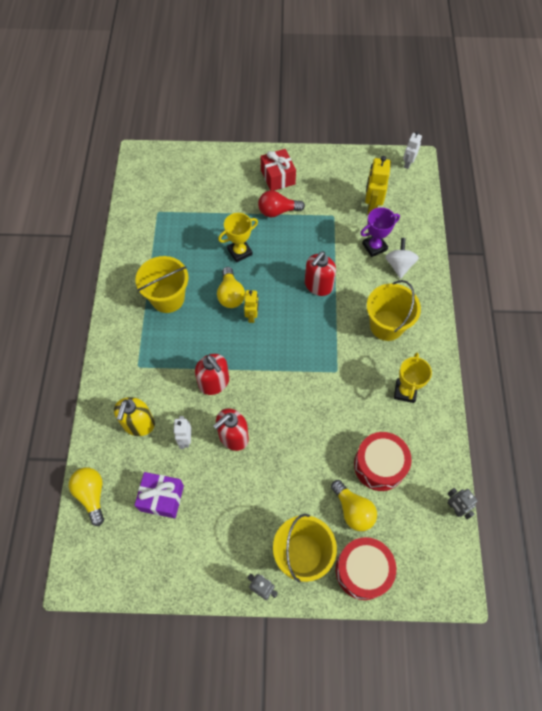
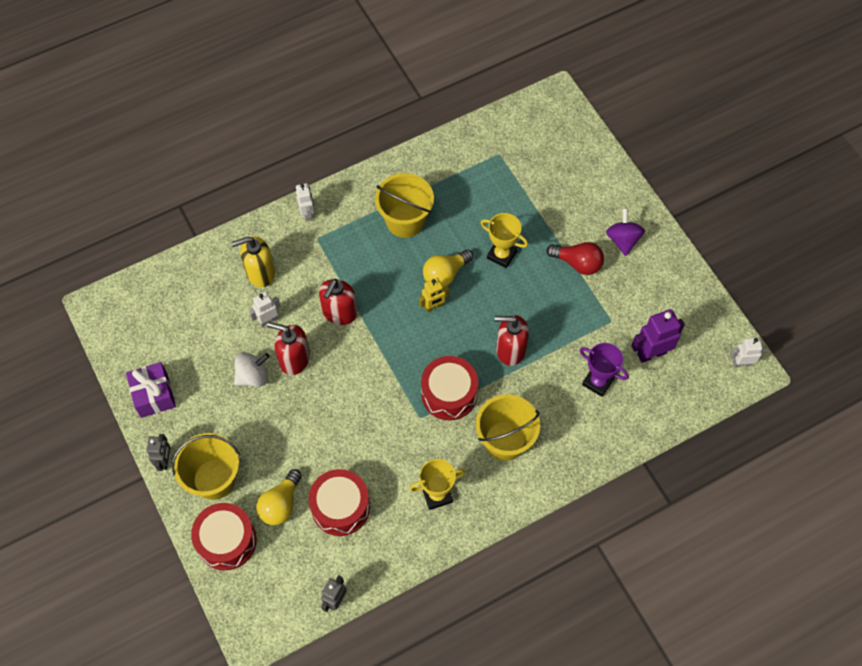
camera: 60 degrees right, 0 degrees up
yellow light bulb [69,467,104,526] -> none
purple gift [134,472,184,518] -> purple gift moved to [126,362,176,418]
red light bulb [258,190,305,217] -> red light bulb turned 150 degrees clockwise [546,242,604,275]
red gift [261,149,296,191] -> purple spinning top [606,208,645,256]
yellow robot [365,156,391,215] -> purple robot [631,309,685,363]
white spinning top [386,238,419,279] -> white spinning top moved to [234,352,270,387]
none -> white robot [296,183,314,222]
none -> red drum [421,356,478,420]

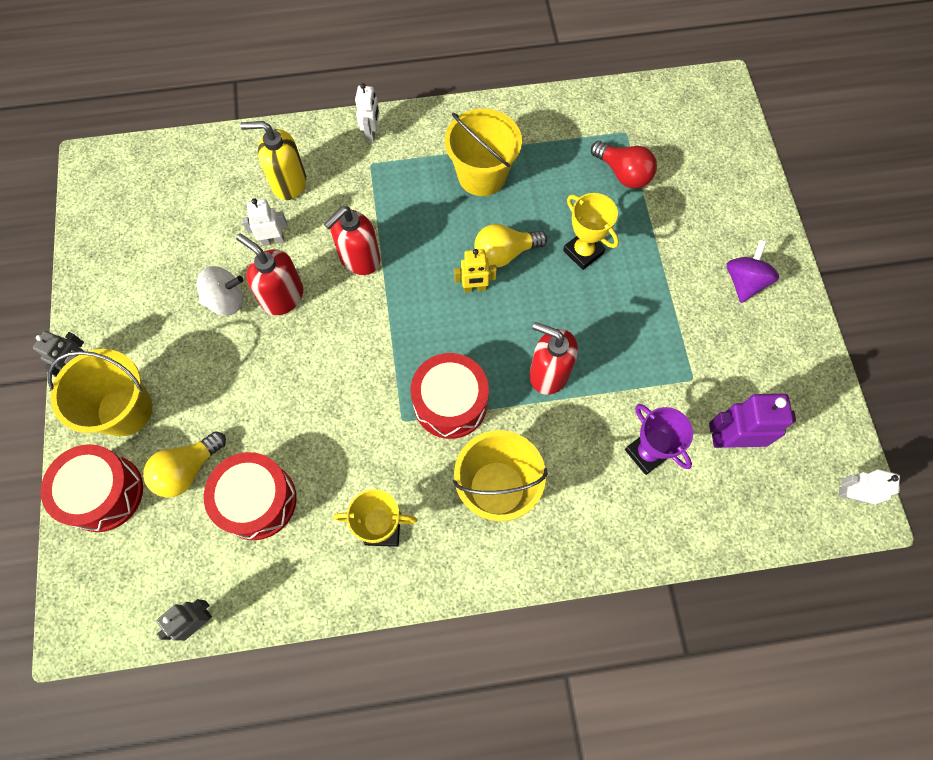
camera: 20 degrees right, 5 degrees up
purple gift [126,362,176,418] -> none
red light bulb [546,242,604,275] -> red light bulb moved to [591,141,657,189]

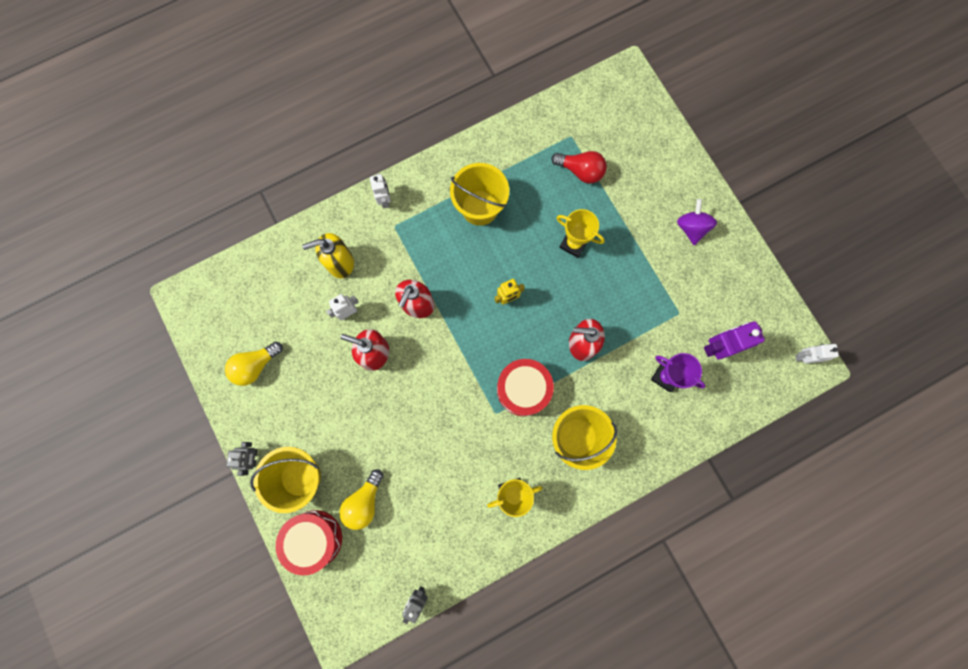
camera: 20 degrees left, 10 degrees up
white spinning top [197,266,243,315] -> none
red drum [204,452,297,540] -> none
yellow light bulb [475,224,547,267] -> yellow light bulb moved to [225,341,283,386]

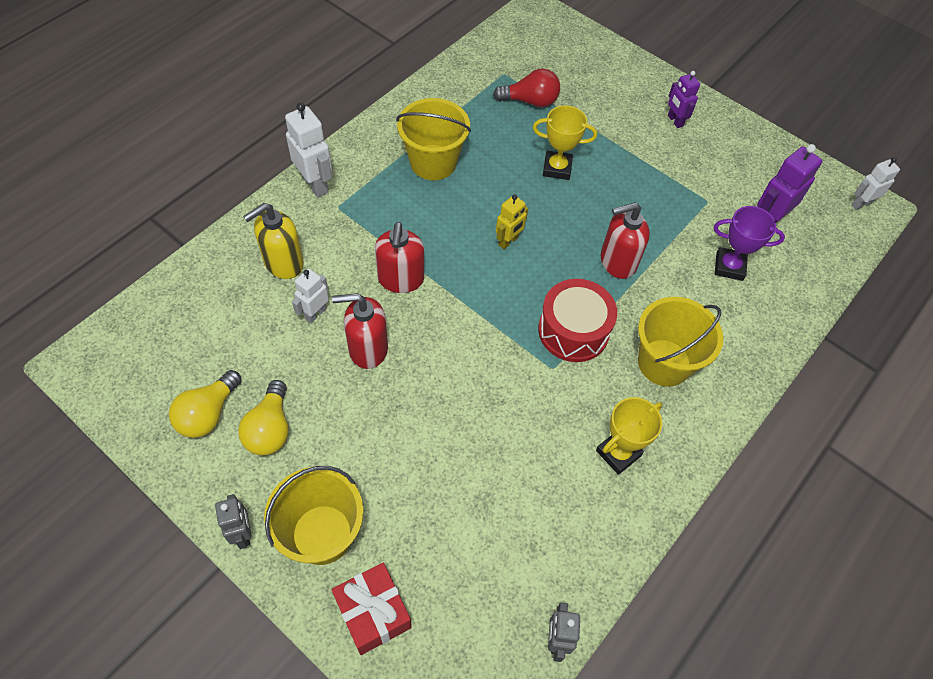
camera: 25 degrees left, 20 degrees down
red drum [276,510,342,575] -> red gift [331,563,411,655]
yellow light bulb [339,469,384,530] -> yellow light bulb moved to [238,380,288,455]
white robot [370,174,391,209] -> white robot [285,102,332,198], size x1.58
purple spinning top [677,199,717,245] -> purple robot [668,71,700,128]

